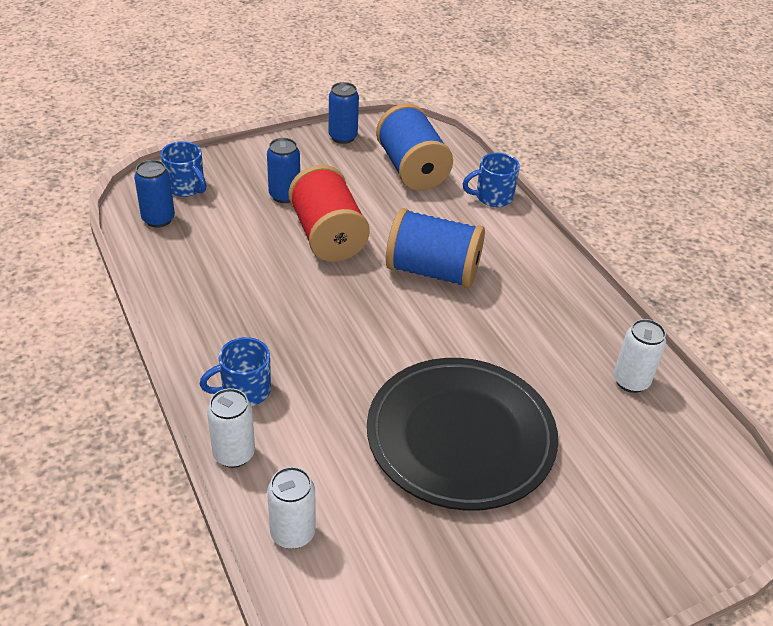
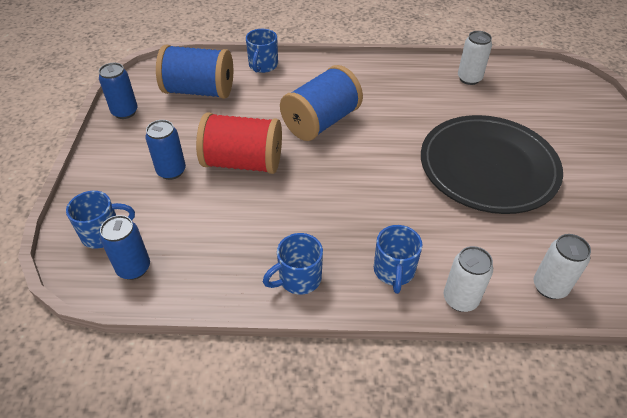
camera: 60 degrees left, 5 degrees up
none -> blue mug [263,233,323,295]

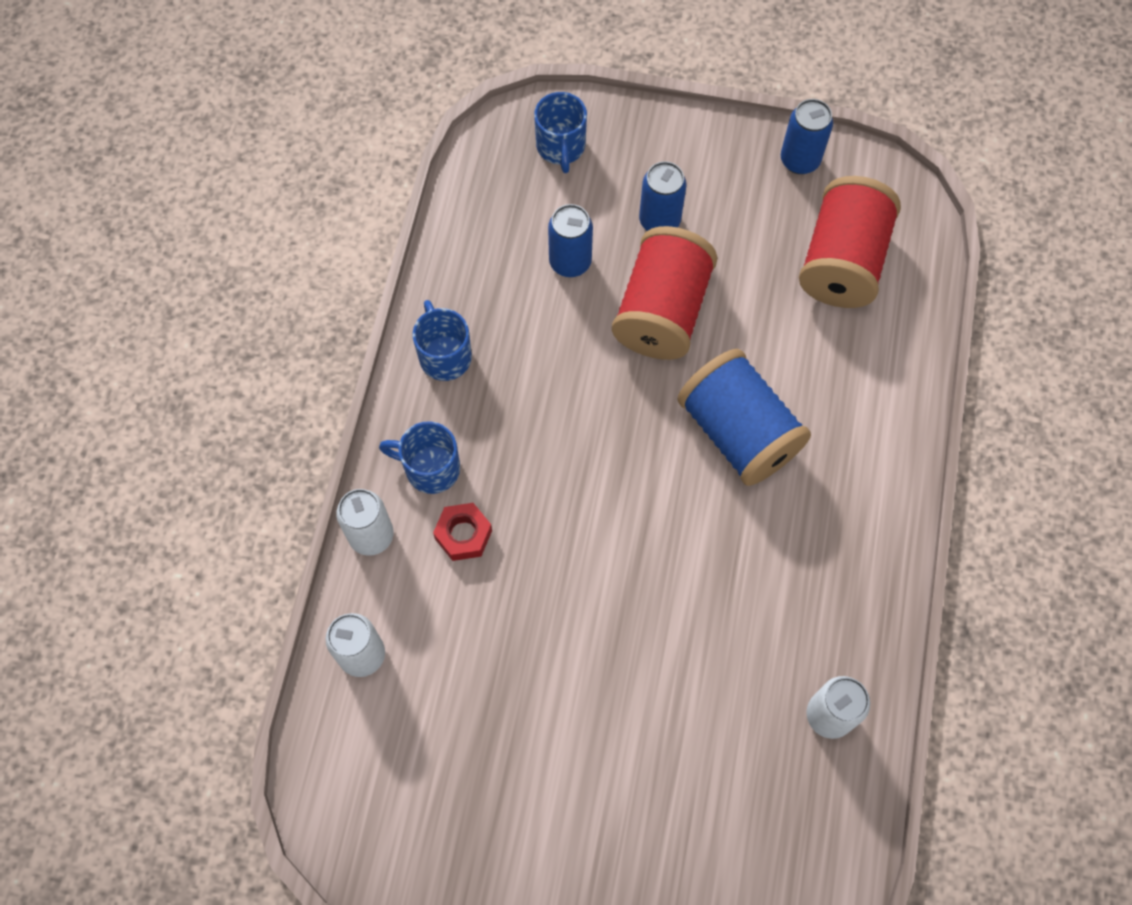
camera: 100 degrees right, 20 degrees up
blue can [100,215,150,280] -> blue can moved to [548,204,593,277]
blue spool [156,45,233,99] -> red spool [799,176,901,308]
blue mug [246,29,278,73] -> none
black plate [421,115,563,214] -> none
none -> red nut [433,503,492,561]

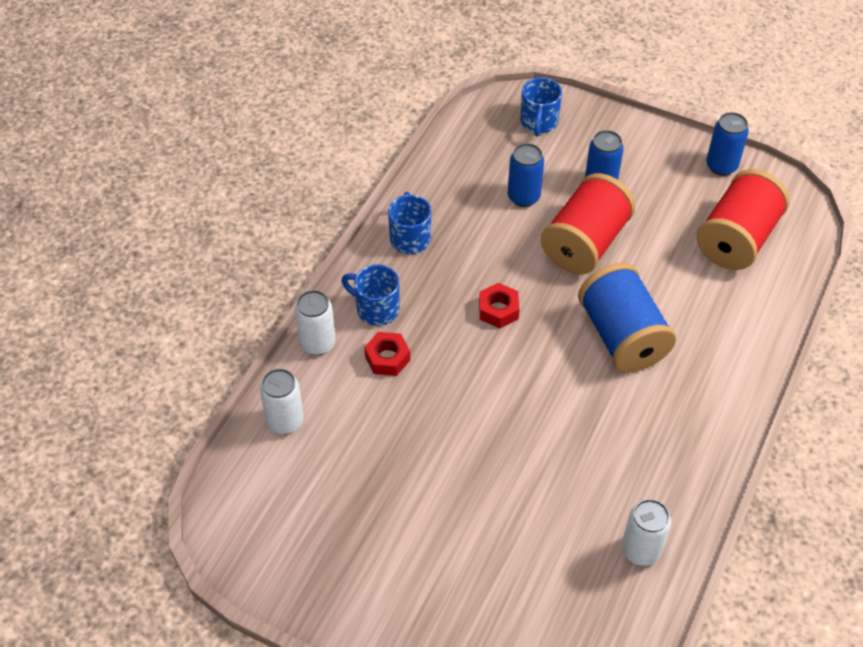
camera: 15 degrees right, 15 degrees down
none -> red nut [479,283,519,328]

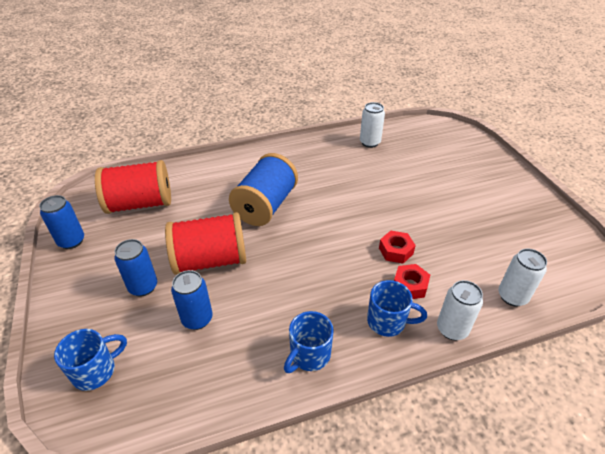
camera: 135 degrees left, 10 degrees down
blue mug [341,264,400,326] -> blue mug turned 60 degrees counterclockwise [367,280,427,337]
red nut [479,283,519,328] -> red nut moved to [379,231,416,264]

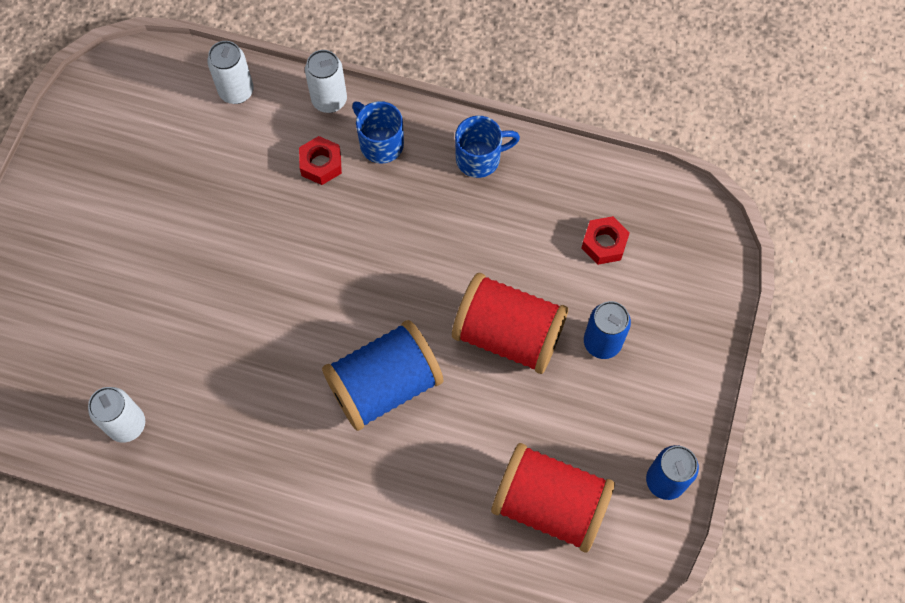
camera: 145 degrees left, 25 degrees up
blue mug [54,329,127,391] -> none
blue can [171,270,213,330] -> none
red nut [379,231,416,264] -> red nut moved to [582,216,630,265]

